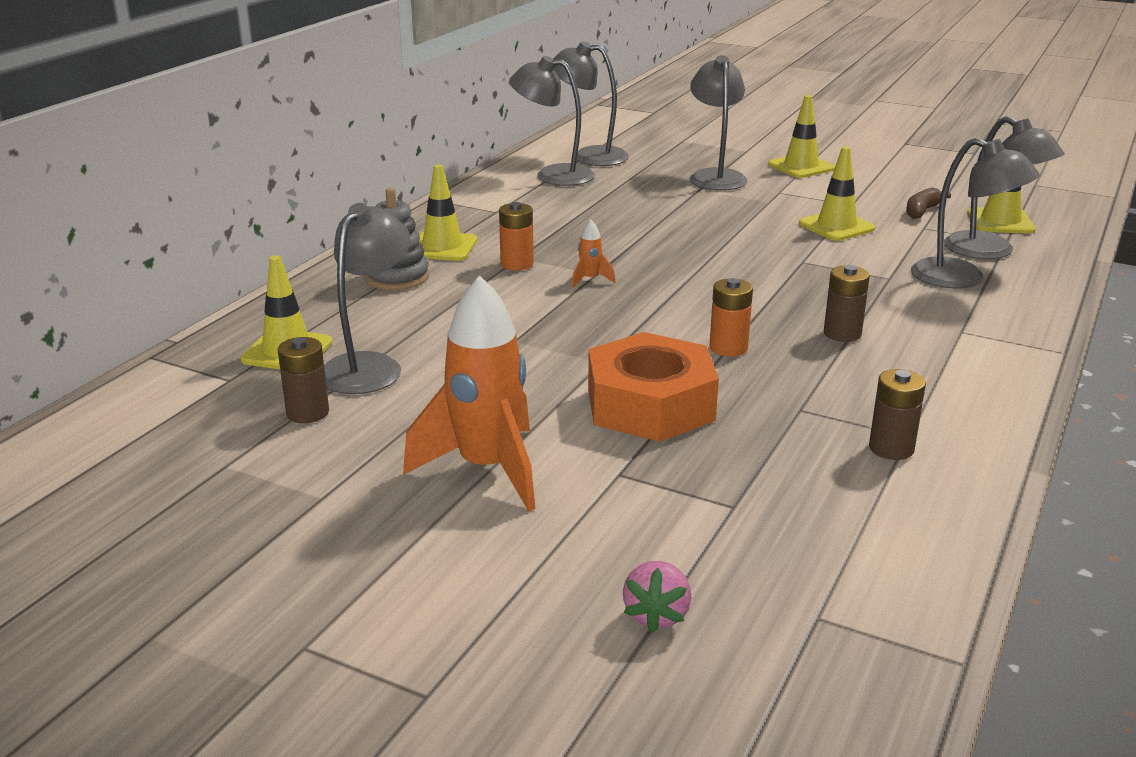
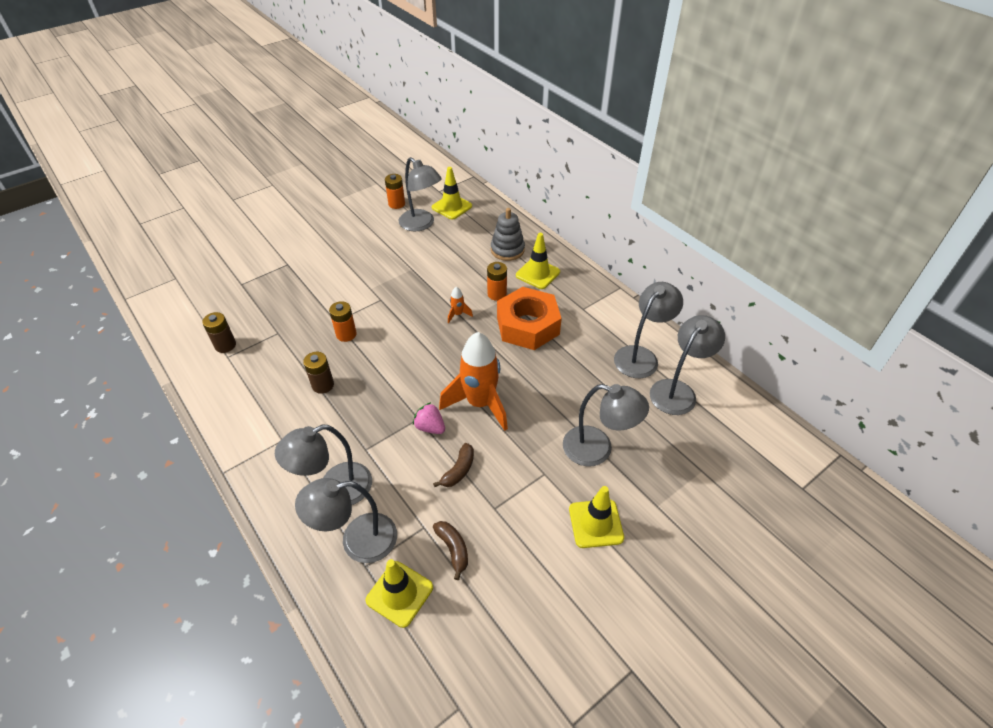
camera: 115 degrees right, 20 degrees up
brown battery [277,337,329,423] -> orange battery [385,174,405,209]
orange rocket [403,275,535,511] -> orange rocket moved to [439,332,508,431]
orange nut [588,332,719,442] -> orange nut moved to [497,287,562,350]
pink strawberry [623,561,692,633] -> pink strawberry moved to [413,402,445,434]
yellow traffic cone [799,147,875,241] -> brown banana [433,443,474,487]

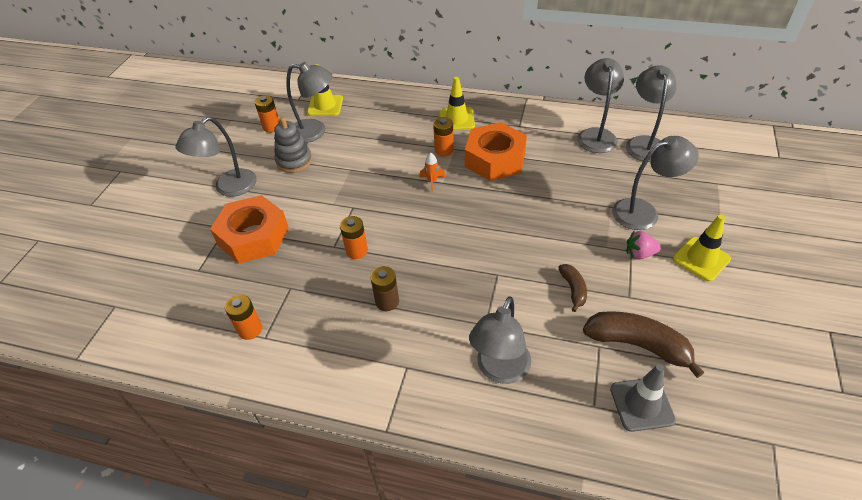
camera: 35 degrees left, 0 degrees up
brown battery [202,312,236,353] -> orange battery [225,294,262,340]
grey lamp [295,478,397,563] -> grey lamp moved to [175,117,257,197]
yellow traffic cone [366,559,433,628] -> grey traffic cone [610,364,676,432]
pink strawberry [413,402,445,434] -> pink strawberry moved to [627,231,661,260]
brown banana [433,521,468,580] -> brown banana [583,311,704,378], size x1.86
orange rocket [439,332,508,431] -> none
grey stacking toy [491,208,525,261] -> grey stacking toy moved to [274,117,312,173]
none -> orange nut [210,195,289,264]

